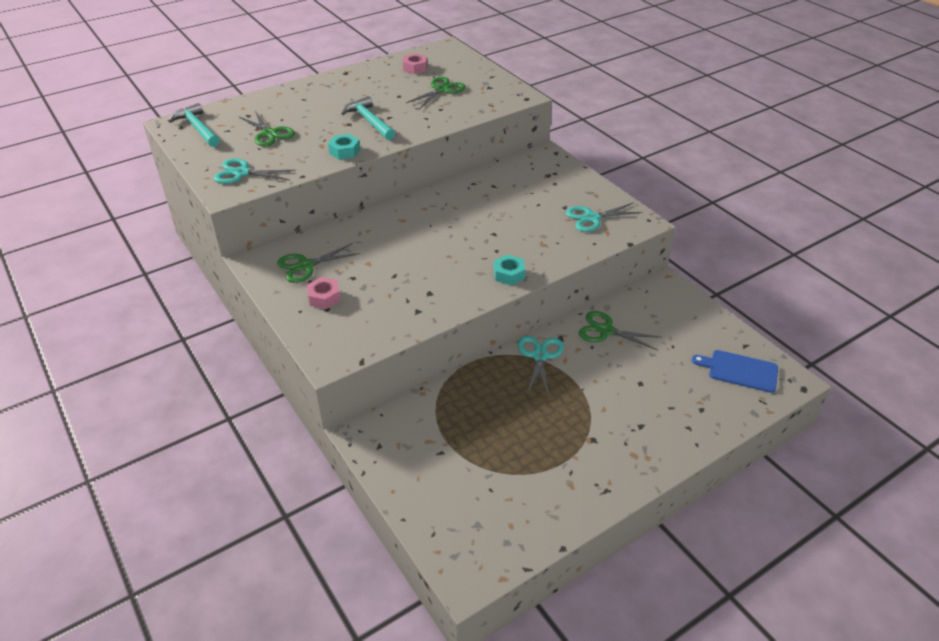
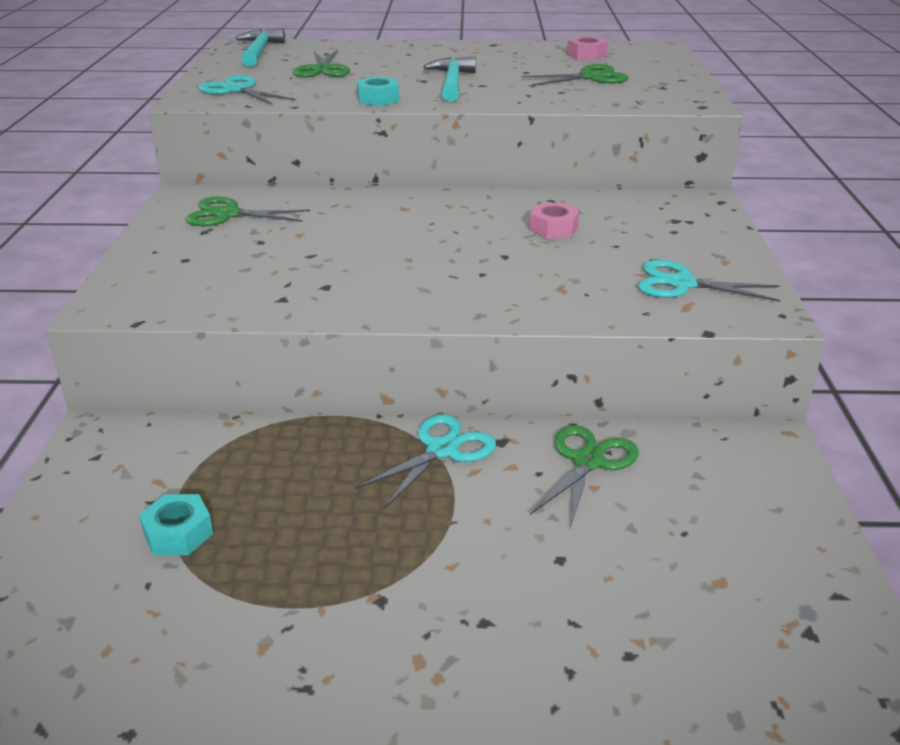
camera: 35 degrees right, 10 degrees down
pink nut [307,277,341,309] -> pink nut moved to [529,202,580,239]
turquoise nut [494,254,525,285] -> turquoise nut moved to [139,494,213,555]
green scissors [579,311,662,350] -> green scissors turned 60 degrees clockwise [530,425,639,528]
blue cutting board [692,350,778,393] -> none

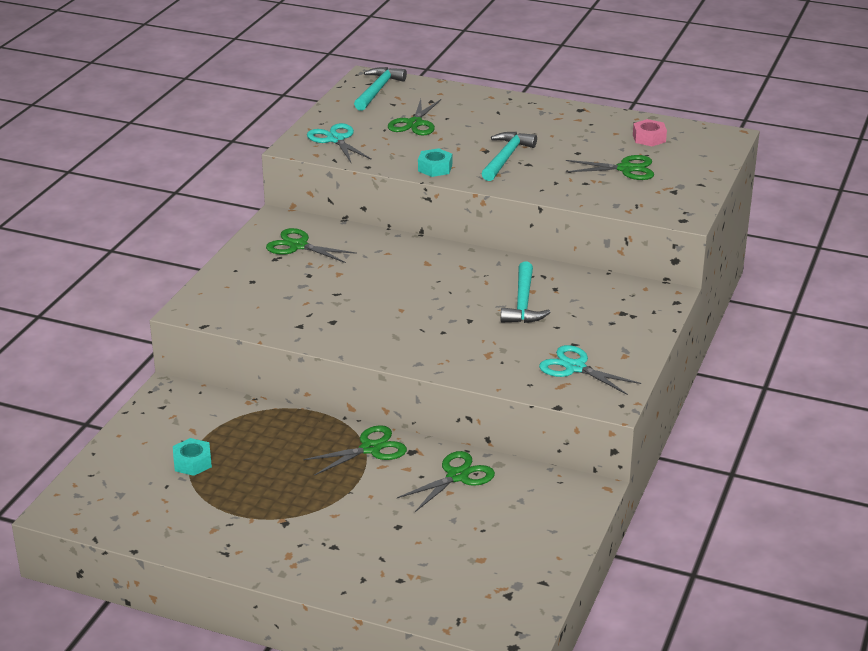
camera: 20 degrees right, 0 degrees up
turquoise scissors [355,414,496,508] -> green scissors [303,425,407,475]
pink nut [529,202,580,239] -> turquoise hammer [501,261,551,323]

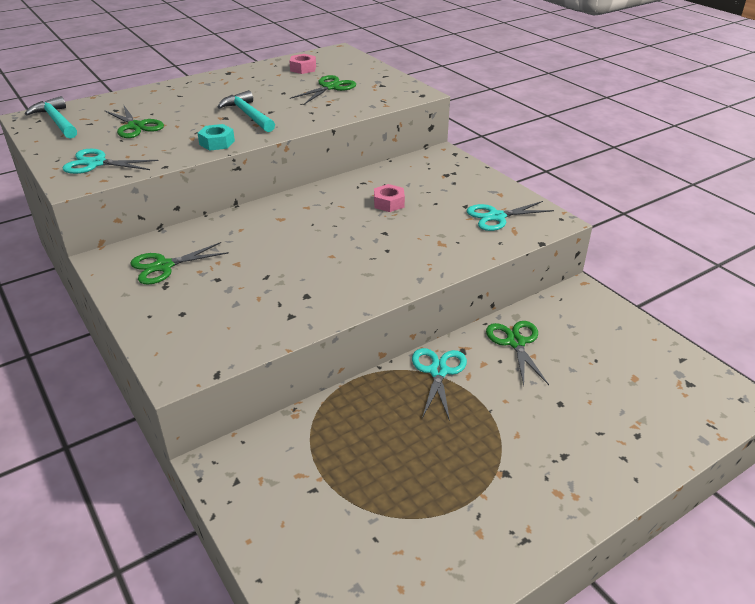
camera: 55 degrees left, 5 degrees up
turquoise nut [173,438,212,476] -> none
green scissors [303,425,407,475] -> turquoise scissors [412,348,467,421]
turquoise hammer [501,261,551,323] -> pink nut [374,184,405,212]

